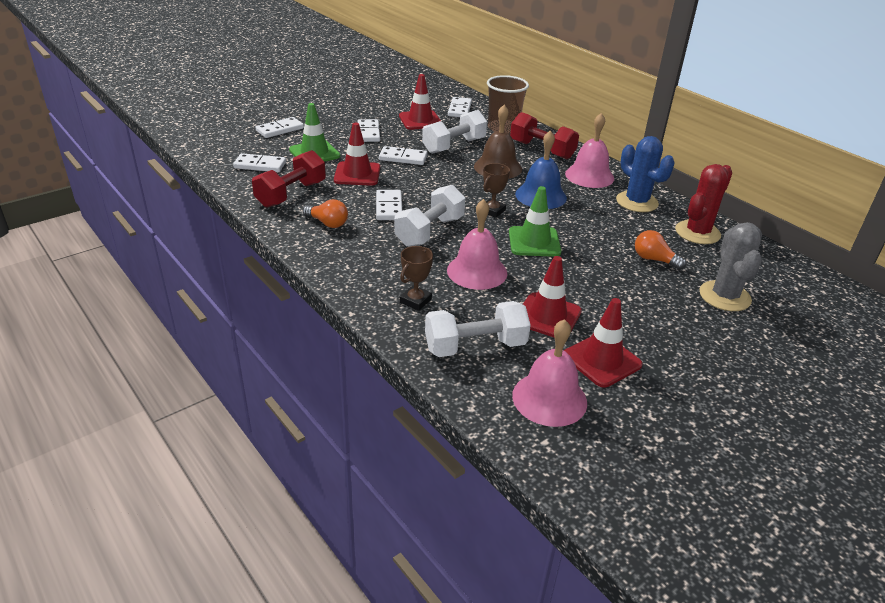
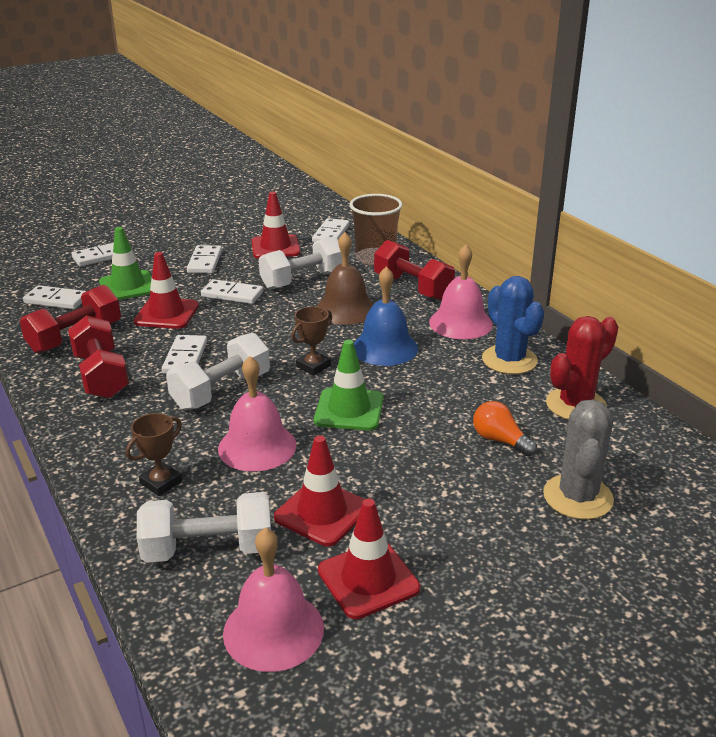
camera: 10 degrees right, 5 degrees down
orange light bulb [303,199,348,228] -> red dumbbell [68,315,129,399]

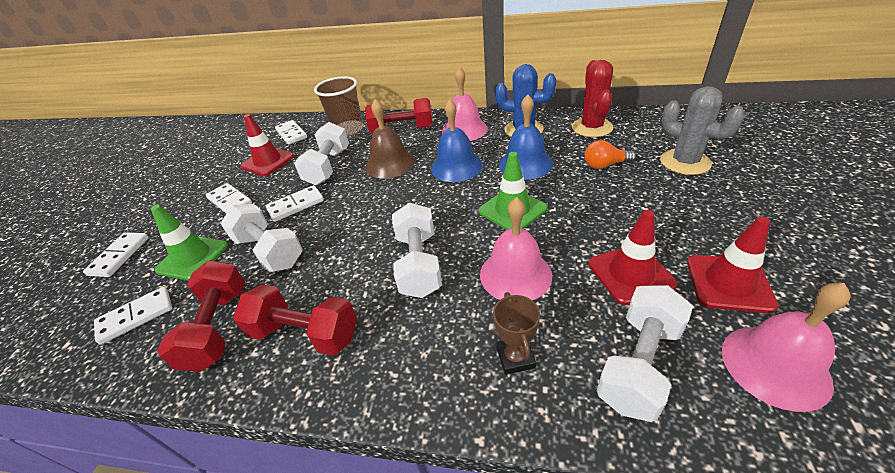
camera: 45 degrees left, 10 degrees up
red traffic cone [133,252,199,329] -> white dumbbell [220,204,303,272]
white domino [162,335,207,374] -> none
brown trophy [291,306,332,375] -> none
none -> blue bell [499,94,553,180]

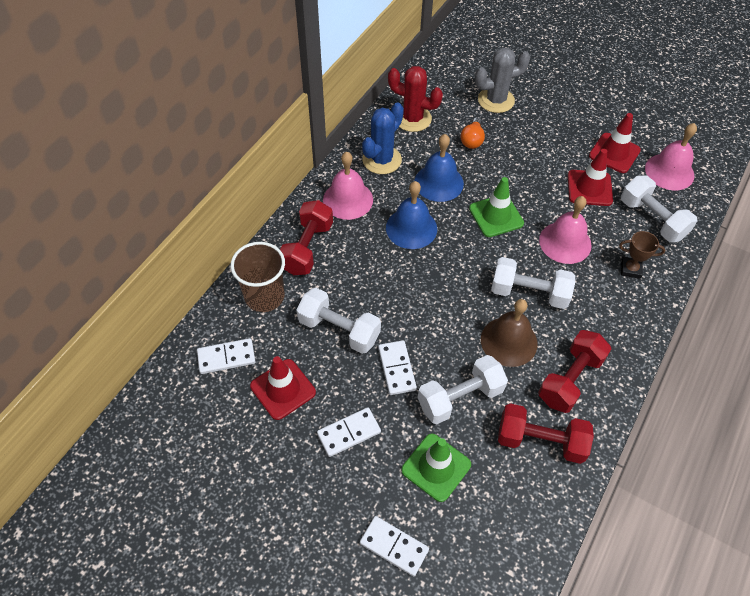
camera: 75 degrees left, 15 degrees up
white domino [94,287,172,345] -> none
brown bell [366,99,415,178] -> brown bell moved to [481,299,538,367]

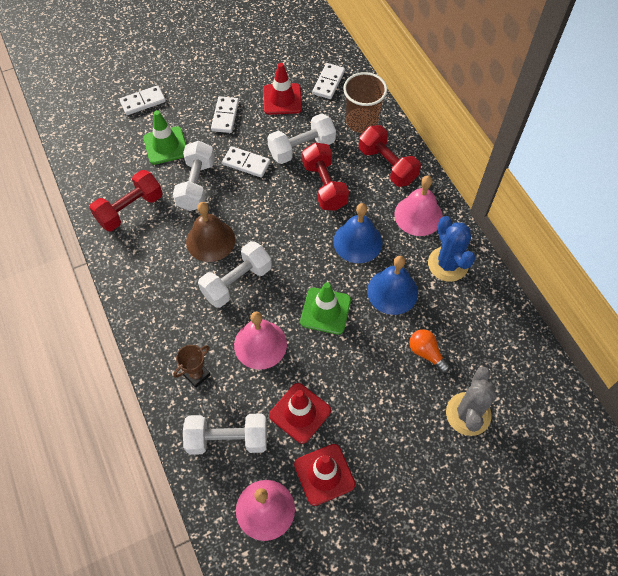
camera: 125 degrees right, 5 degrees up
red cactus [388,66,443,132] -> none
red dumbbell [538,330,611,413] -> red dumbbell moved to [302,143,349,211]

